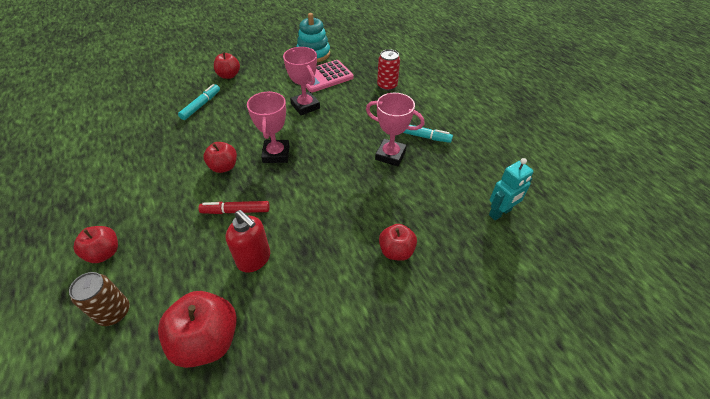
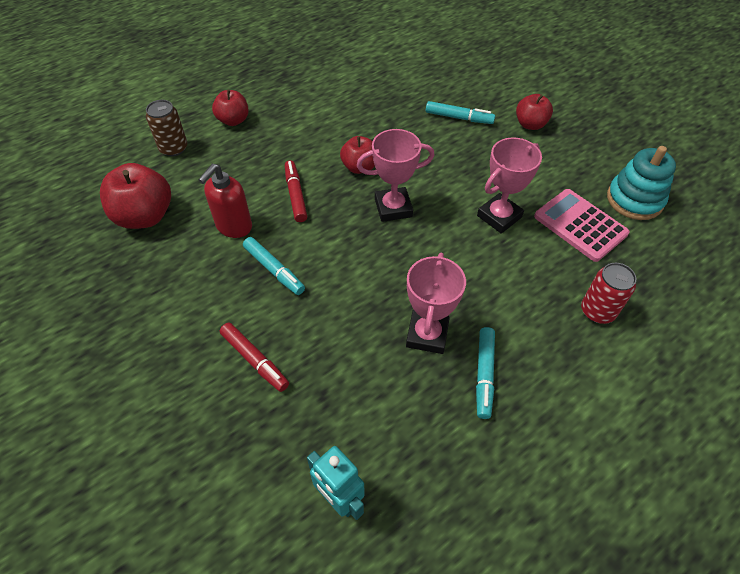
camera: 80 degrees right, 5 degrees up
red apple [379,224,417,261] -> red marker [220,322,289,392]
none -> turquoise marker [243,237,305,295]

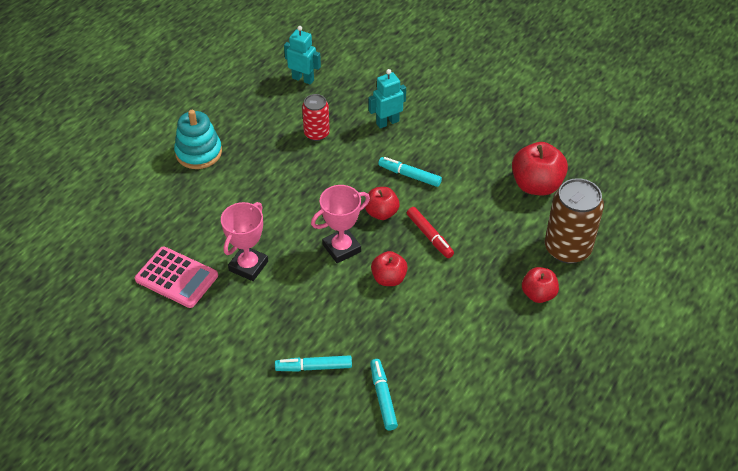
camera: 160 degrees right, 5 degrees down
brown can [146,100,187,157] -> brown can [545,178,604,263], size x1.70
red soap dispenser [199,164,252,238] -> none
red marker [220,322,289,392] -> turquoise robot [369,69,406,129]
pink trophy [406,253,466,354] -> none
turquoise marker [476,327,495,419] -> turquoise marker moved to [370,359,398,431]
red apple [516,94,553,130] -> red apple moved to [365,187,399,220]
red can [581,263,636,324] -> red can moved to [302,94,330,141]
turquoise stacking toy [607,146,676,220] -> turquoise stacking toy moved to [174,110,222,169]

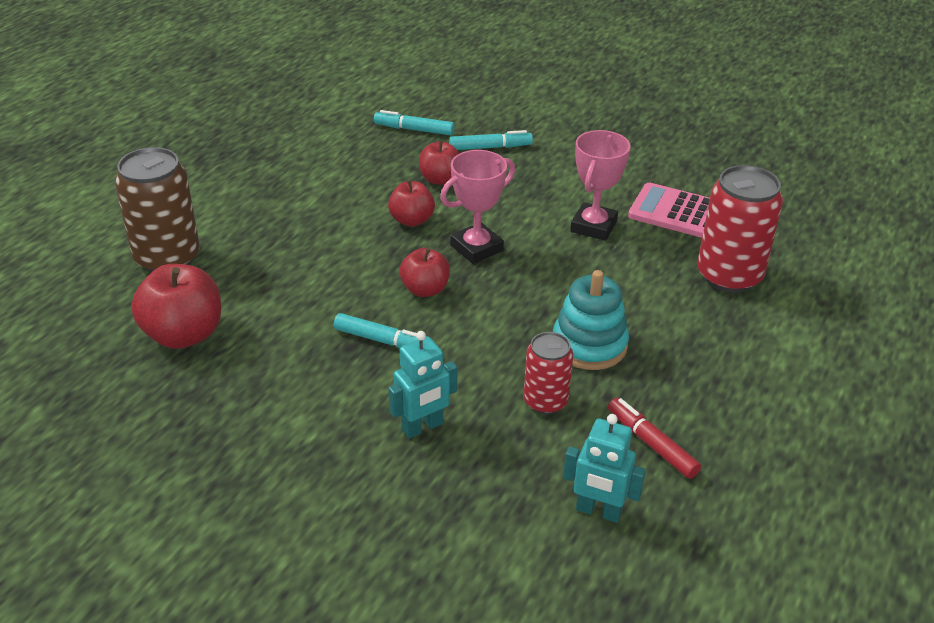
camera: 175 degrees right, 10 degrees down
turquoise stacking toy [174,110,222,169] -> turquoise stacking toy moved to [553,270,629,370]
turquoise marker [370,359,398,431] -> turquoise marker turned 120 degrees clockwise [374,110,454,135]
red marker [407,207,454,258] -> red marker moved to [608,398,701,479]
red apple [522,267,559,303] -> red apple moved to [419,140,460,185]
none -> red can [697,165,783,293]

